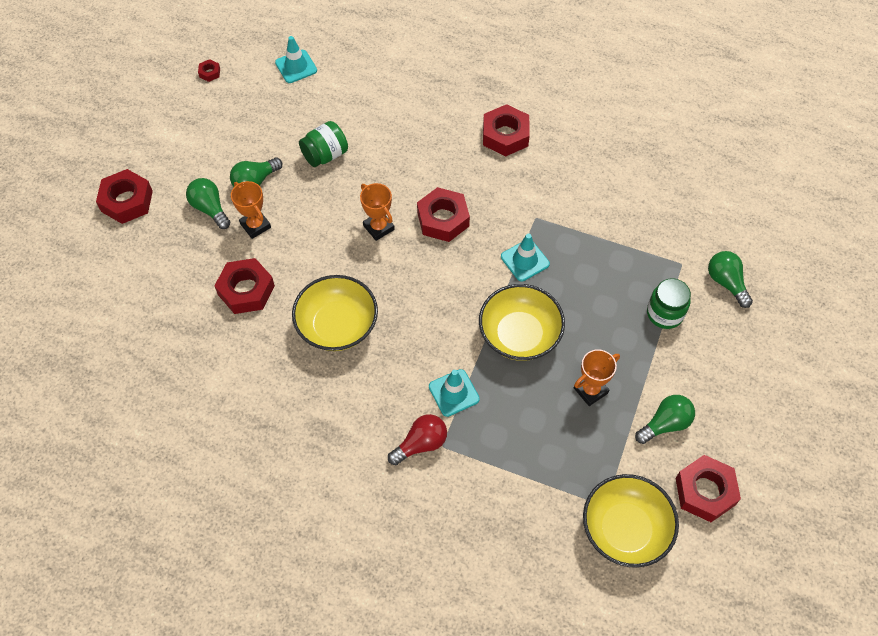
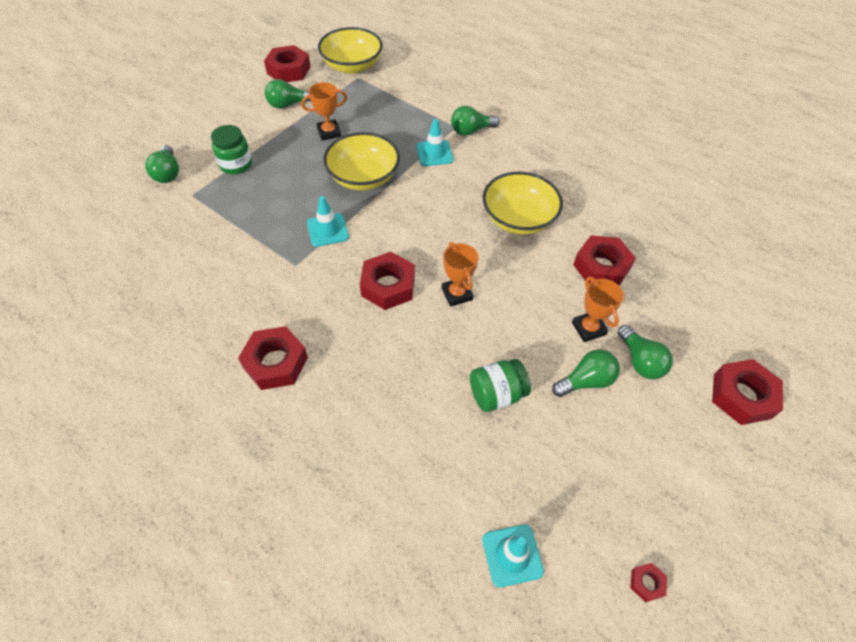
camera: 165 degrees left, 5 degrees down
red light bulb [388,414,447,465] -> green light bulb [451,106,500,136]

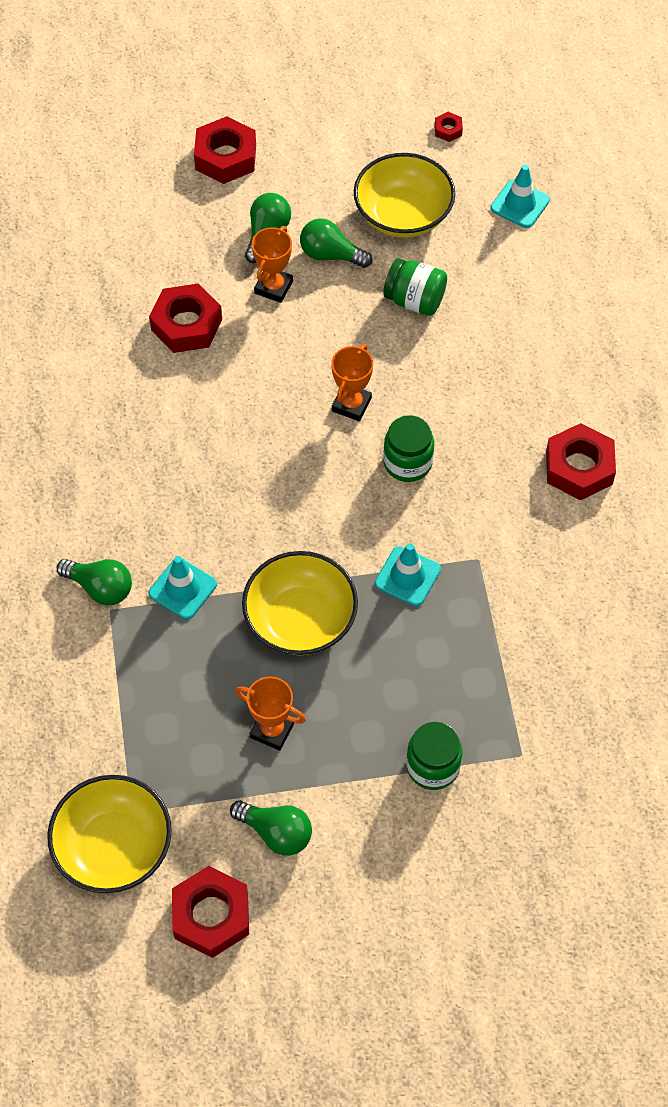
camera: 135 degrees left, 5 degrees up
green light bulb [145,145,179,183] -> none
red nut [360,252,415,310] -> green jar [383,415,434,482]
yellow bowl [483,172,563,235] -> yellow bowl moved to [354,153,455,238]

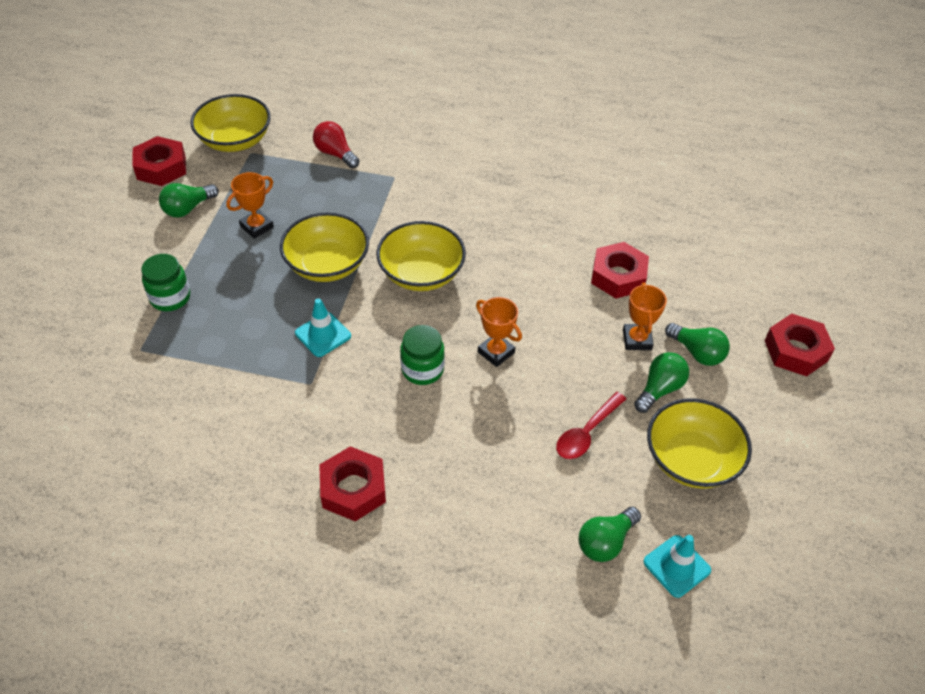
camera: 110 degrees right, 10 degrees down
green light bulb [57,559,132,605] -> green light bulb moved to [579,507,641,562]
turquoise traffic cone [148,556,217,620] -> none
orange trophy [252,226,293,303] -> orange trophy turned 45 degrees clockwise [623,282,667,350]
green jar [383,258,447,316] -> red spoon [556,392,626,459]
red nut [435,112,463,142] -> none
none -> red light bulb [313,121,359,168]
none -> yellow bowl [376,221,466,291]

